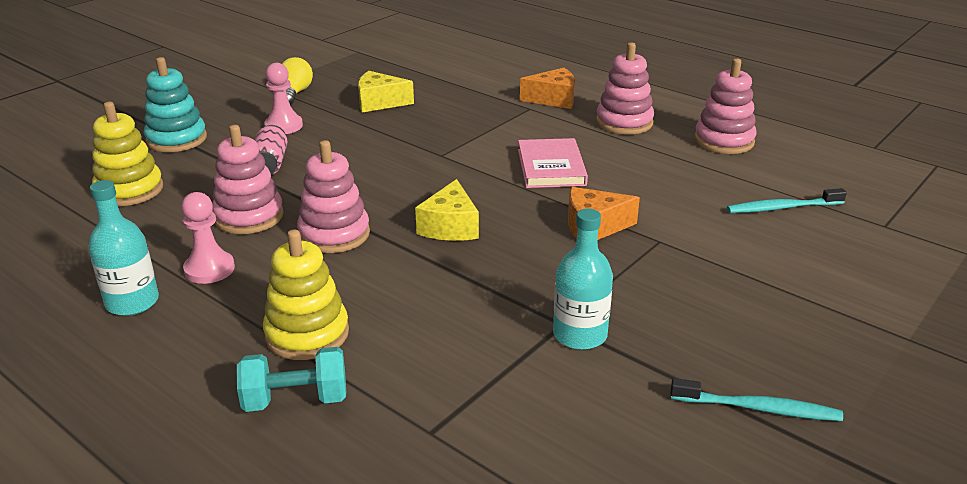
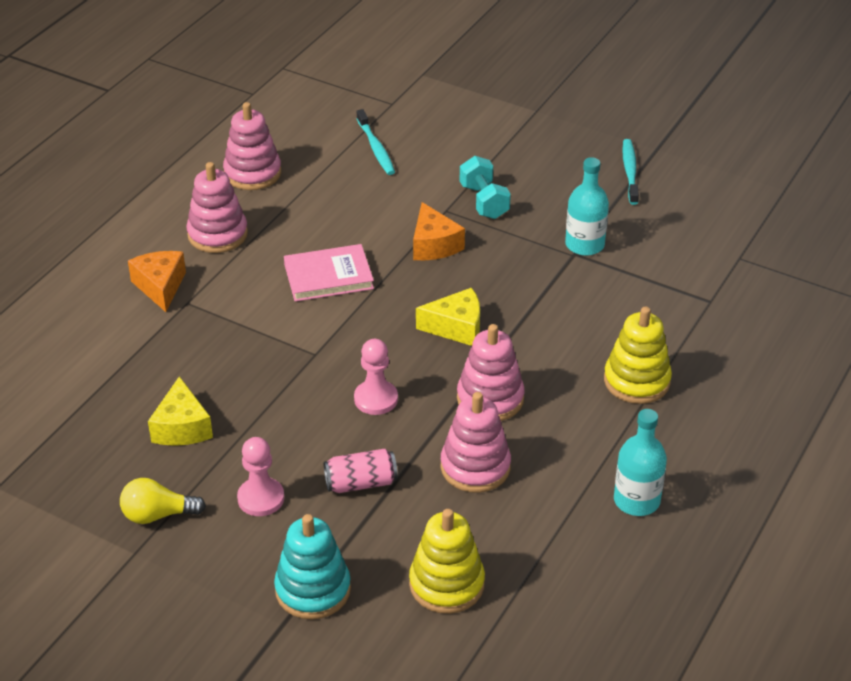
camera: 100 degrees left, 10 degrees up
pink pawn [181,192,235,284] -> pink pawn moved to [354,339,398,415]
turquoise dumbbell [237,347,346,412] -> turquoise dumbbell moved to [460,156,511,219]

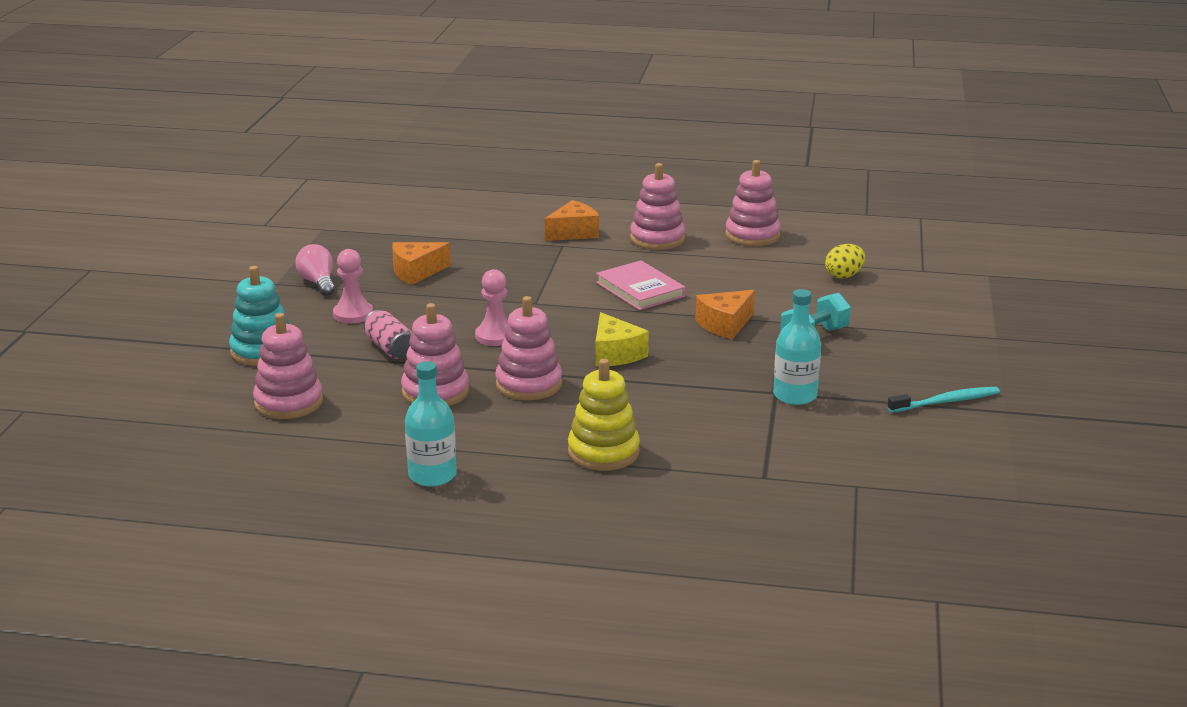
camera: 70 degrees right, 15 degrees down
yellow light bulb [120,478,206,524] -> pink light bulb [295,244,335,296]
yellow cheese [148,376,213,446] -> orange cheese [392,242,451,285]
turquoise toothbrush [356,109,395,175] -> yellow egg [825,244,865,279]
yellow stacking toy [409,509,485,614] -> pink stacking toy [253,313,323,419]

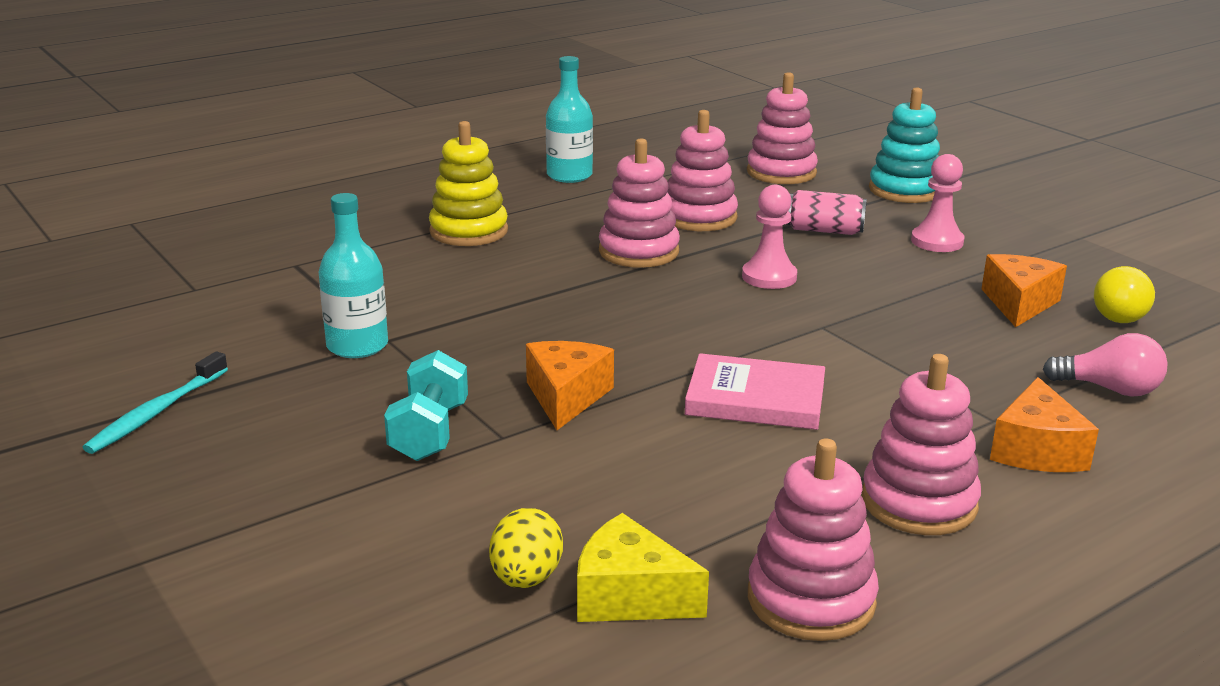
camera: 135 degrees right, 0 degrees up
pink light bulb [295,244,335,296] -> pink light bulb moved to [1043,333,1168,397]
yellow cheese [596,312,649,366] -> yellow cheese moved to [577,513,709,622]
none -> yellow light bulb [1094,266,1155,323]

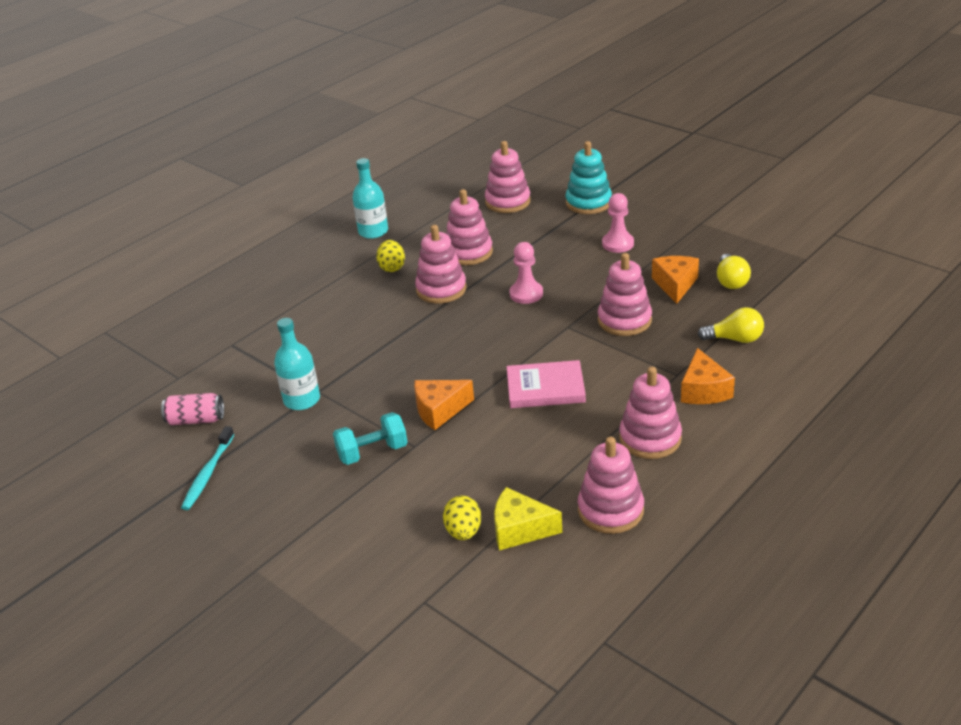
camera: 10 degrees left, 10 degrees up
turquoise dumbbell [384,350,468,461] -> turquoise dumbbell turned 75 degrees clockwise [333,412,408,465]
yellow stacking toy [429,121,508,246] -> none
orange cheese [526,341,614,430] -> orange cheese turned 105 degrees counterclockwise [414,380,474,430]
pink can [787,190,867,235] -> pink can moved to [161,393,224,425]
pink light bulb [1043,333,1168,397] -> yellow light bulb [698,307,764,343]
none -> yellow egg [376,240,405,272]
none -> pink stacking toy [598,253,652,336]

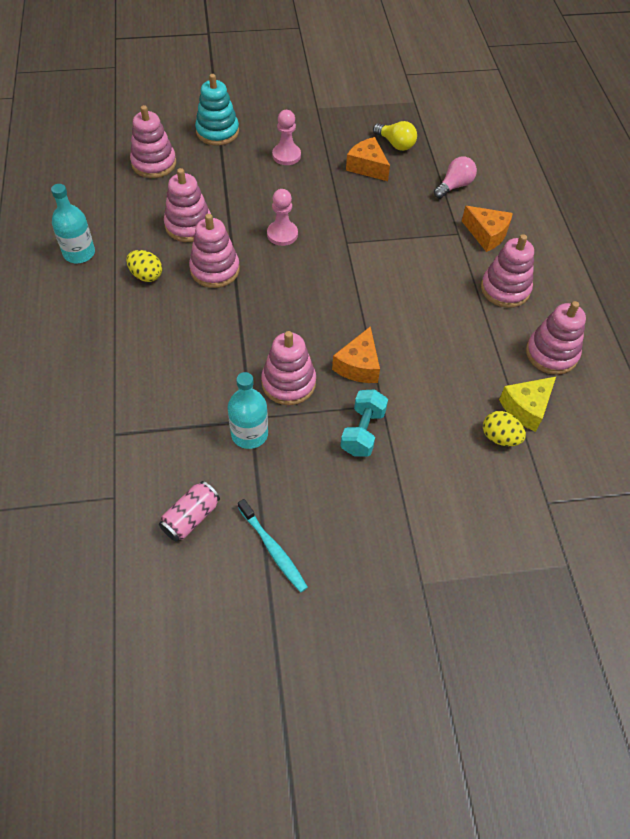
camera: 55 degrees left, 20 degrees up
pink book [507,360,586,408] -> none
pink stacking toy [598,253,652,336] -> pink stacking toy moved to [261,331,316,405]
yellow light bulb [698,307,764,343] -> pink light bulb [434,156,477,199]

